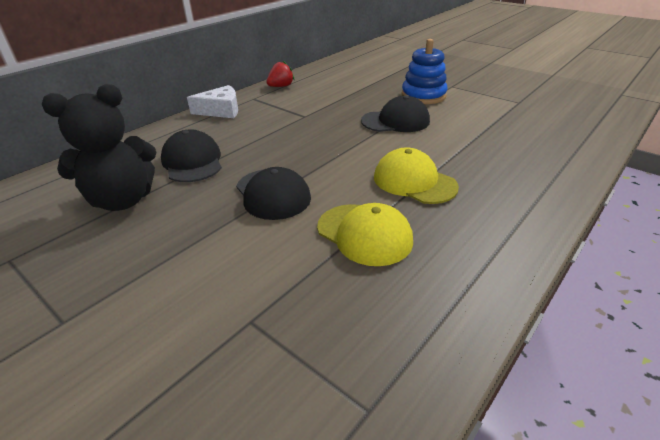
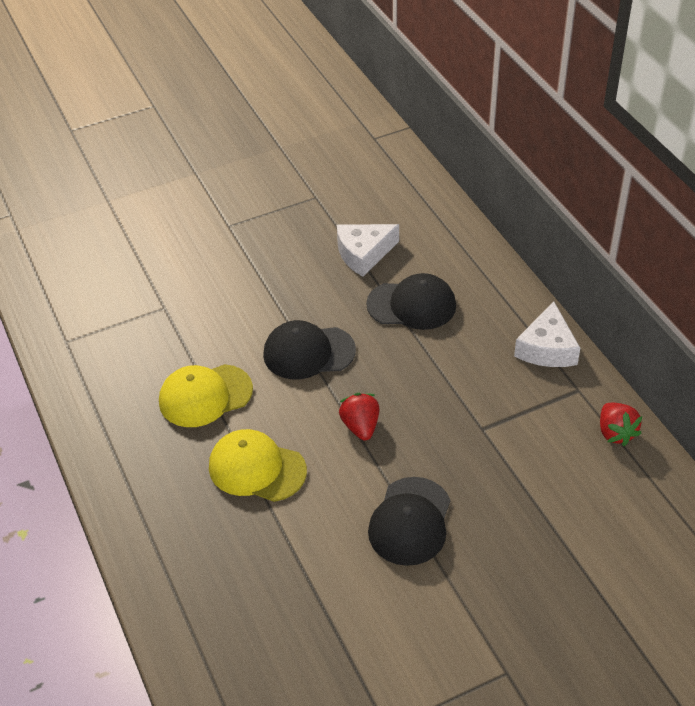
camera: 115 degrees right, 10 degrees up
black teddy bear [42,84,157,211] -> white cheese [337,224,399,277]
yellow cap [374,147,459,204] -> yellow cap turned 135 degrees counterclockwise [209,429,307,502]
blue stacking toy [402,39,448,104] -> none
none -> red strawberry [339,393,379,441]

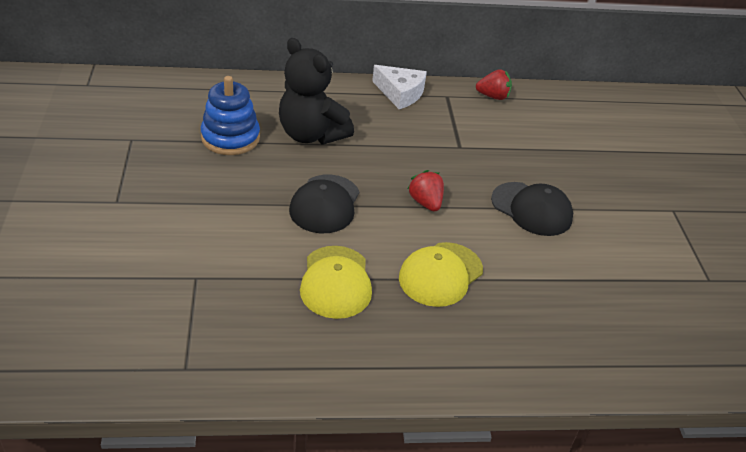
camera: 75 degrees left, 5 degrees down
white cheese [337,224,399,277] -> blue stacking toy [201,76,260,155]
red strawberry [339,393,379,441] -> red strawberry turned 60 degrees clockwise [407,170,444,212]
black cap [366,273,456,330] -> black teddy bear [279,38,354,144]

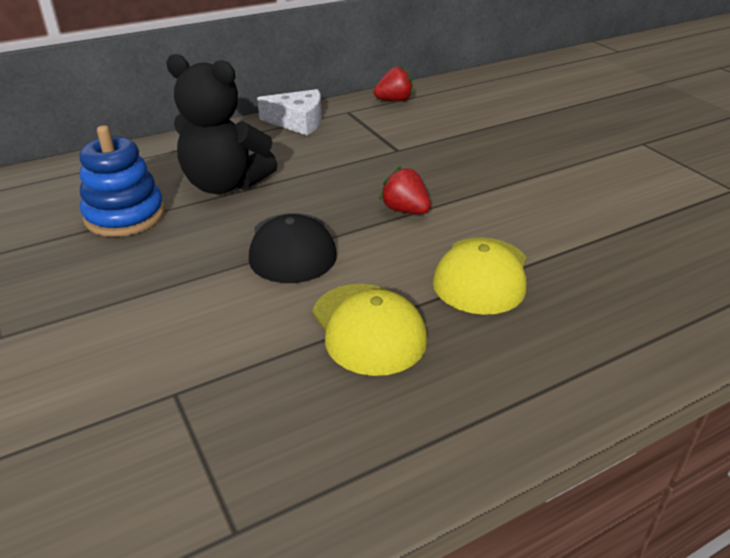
camera: 20 degrees left, 5 degrees down
black cap [491,182,573,236] -> none

